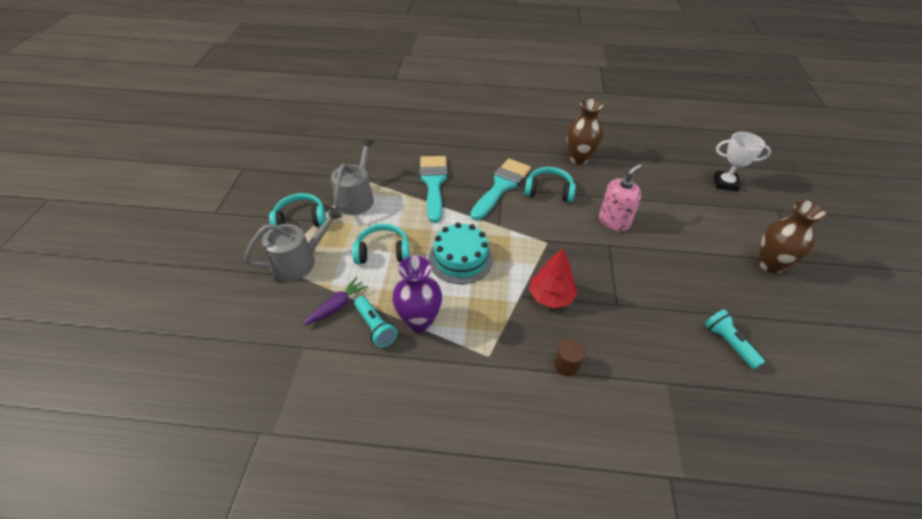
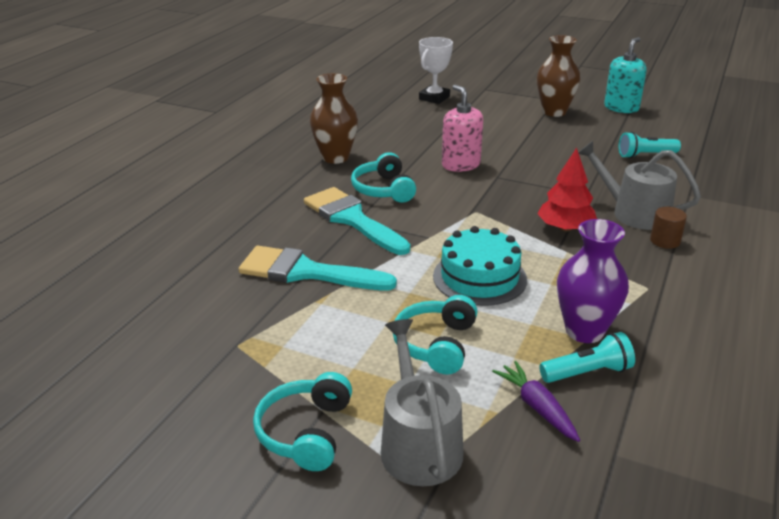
camera: 70 degrees left, 15 degrees down
grey watering can [331,138,374,215] -> grey watering can moved to [578,141,701,230]
turquoise headphones [524,167,576,202] -> turquoise headphones turned 45 degrees counterclockwise [351,152,416,203]
none -> turquoise soap dispenser [604,37,647,113]

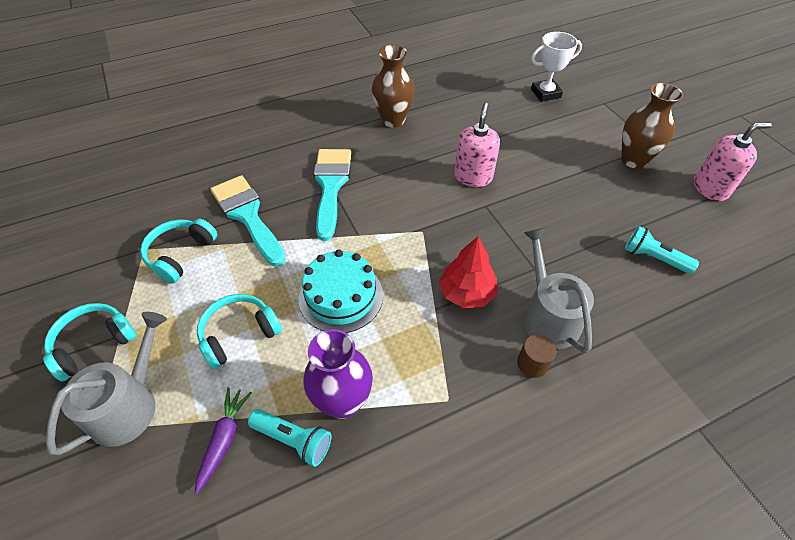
camera: 40 degrees right, 20 degrees up
turquoise headphones [351,152,416,203] -> turquoise headphones moved to [140,219,217,283]
turquoise soap dispenser [604,37,647,113] -> pink soap dispenser [694,122,772,201]

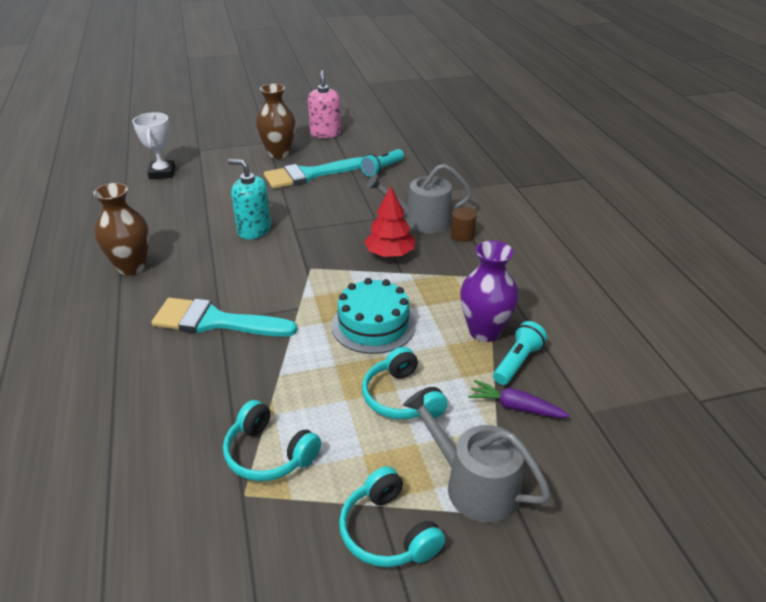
camera: 80 degrees left, 15 degrees down
turquoise brush [210,175,286,267] -> turquoise brush moved to [264,157,363,189]
pink soap dispenser [454,103,500,187] -> turquoise soap dispenser [228,159,271,239]

